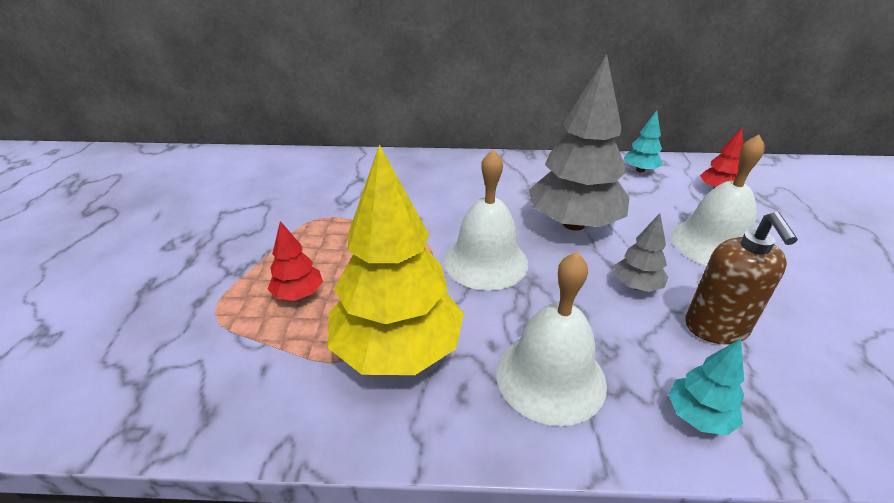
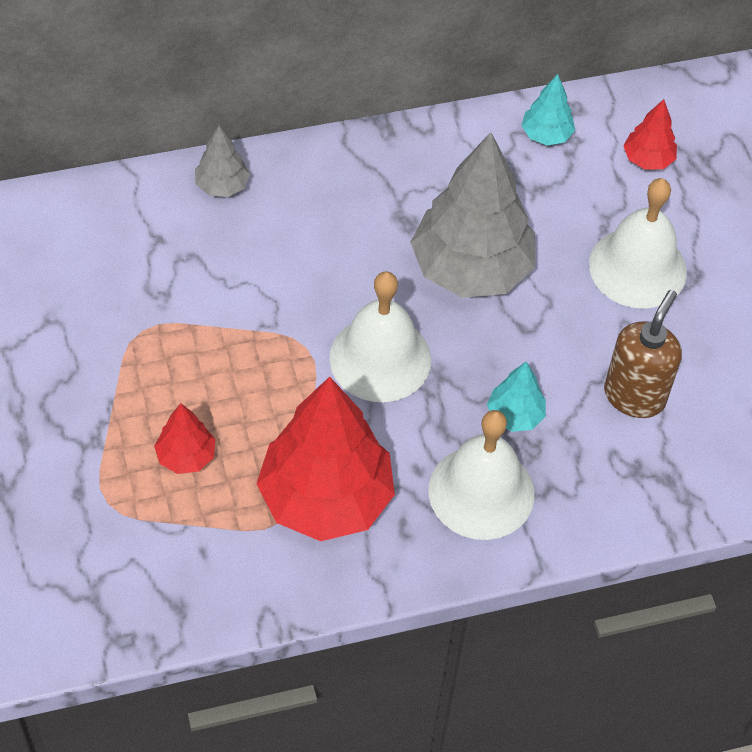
camera: 20 degrees left, 20 degrees up
yellow tree [328,144,464,375] -> red tree [257,377,395,541]
grey tree [614,214,668,292] -> grey tree moved to [195,126,250,197]
turquoise tree [668,339,744,435] -> turquoise tree moved to [487,362,546,432]
brown soap dispenser [685,212,798,345] -> brown soap dispenser turned 135 degrees counterclockwise [604,290,682,418]

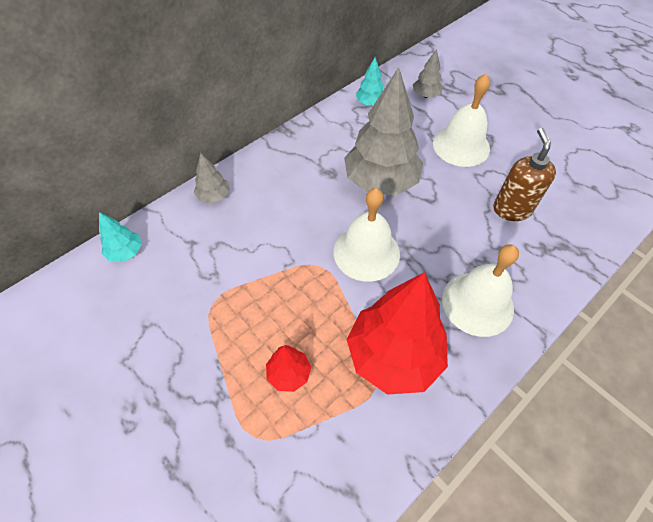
camera: 25 degrees left, 0 degrees up
turquoise tree [487,362,546,432] -> turquoise tree moved to [99,212,142,262]
red tree [623,99,677,170] -> grey tree [413,49,443,98]

